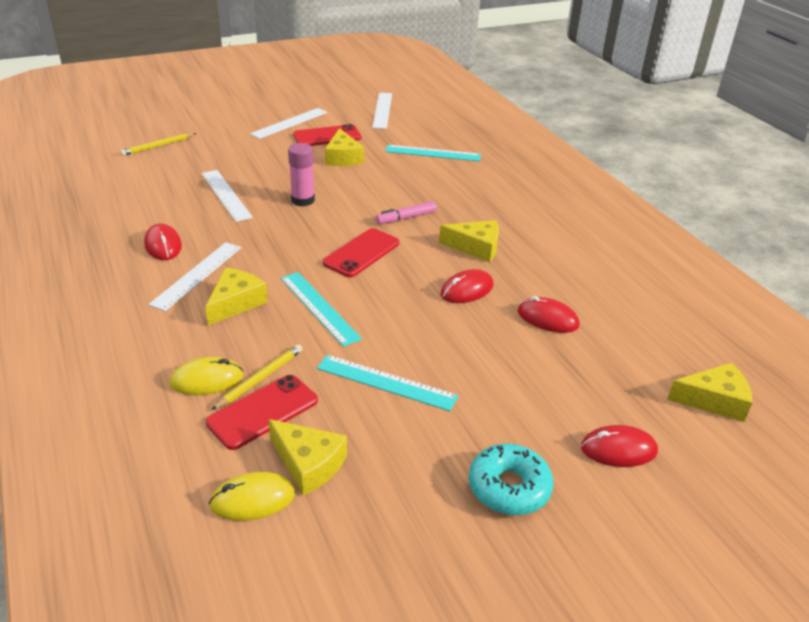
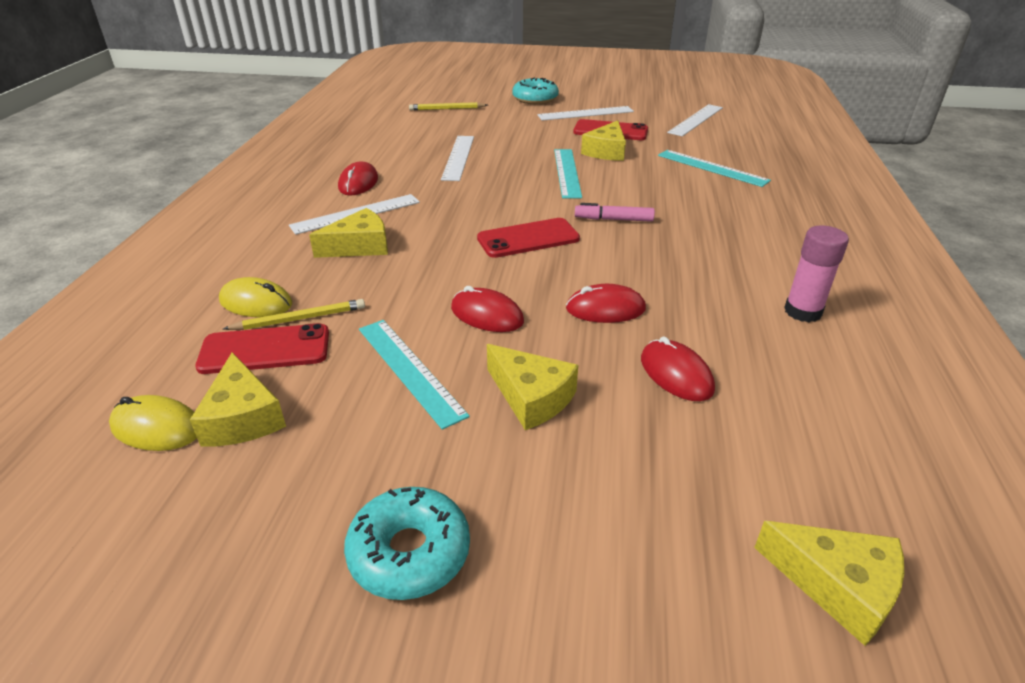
camera: 35 degrees right, 0 degrees up
turquoise ruler [281,272,362,347] -> turquoise ruler moved to [554,149,582,198]
pink glue stick [288,143,315,206] -> pink glue stick moved to [784,225,849,322]
yellow cheese [439,220,499,262] -> yellow cheese moved to [487,344,578,430]
red mouse [581,425,658,467] -> red mouse moved to [451,286,524,332]
none -> turquoise donut [512,78,559,104]

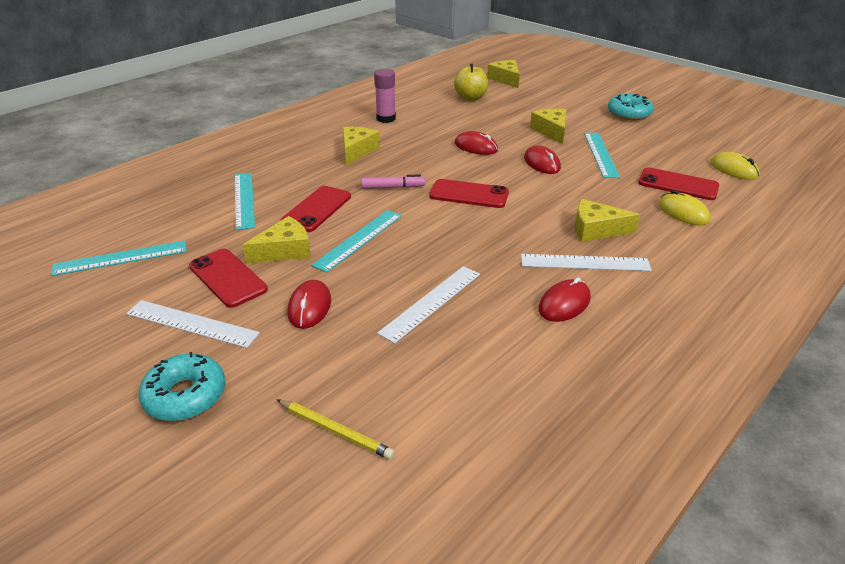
camera: 145 degrees left, 0 degrees up
yellow cheese [190,352,286,447] -> yellow cheese moved to [343,127,380,165]
yellow pencil [223,299,365,330] -> none
pink marker [575,203,655,222] -> pink marker turned 45 degrees counterclockwise [361,174,425,189]
red mouse [641,337,715,401] -> red mouse moved to [287,280,331,329]
white ruler [667,104,723,136] -> turquoise ruler [51,241,187,276]
none -> red phone [280,186,351,232]
none -> yellow apple [454,64,488,101]

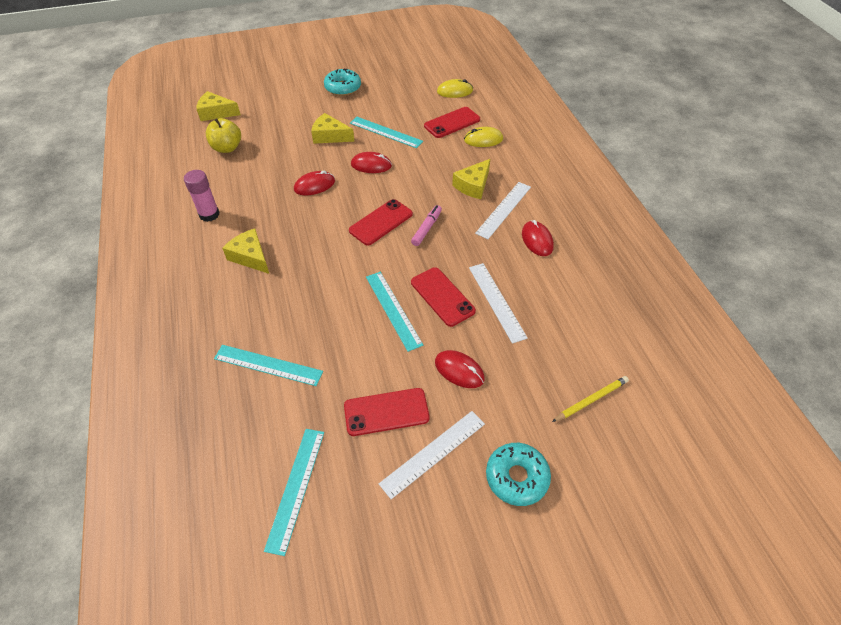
camera: 60 degrees left, 15 degrees up
yellow cheese [242,216,311,264] -> none
red phone [280,186,351,232] -> red phone moved to [411,267,476,327]
pink marker [361,174,425,189] -> pink marker moved to [411,205,442,246]

